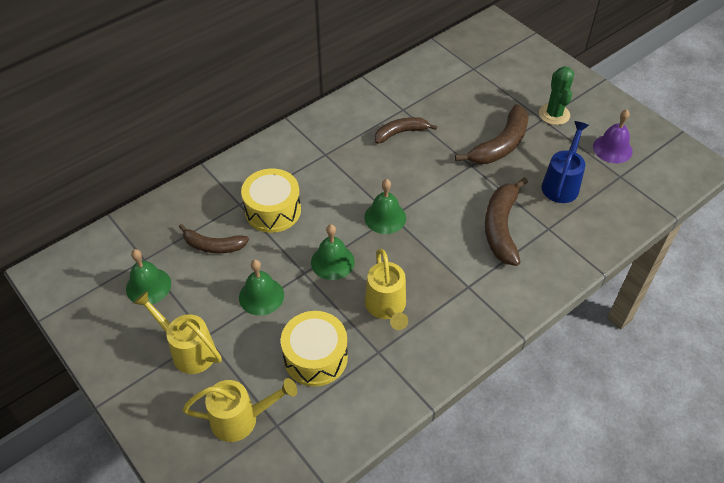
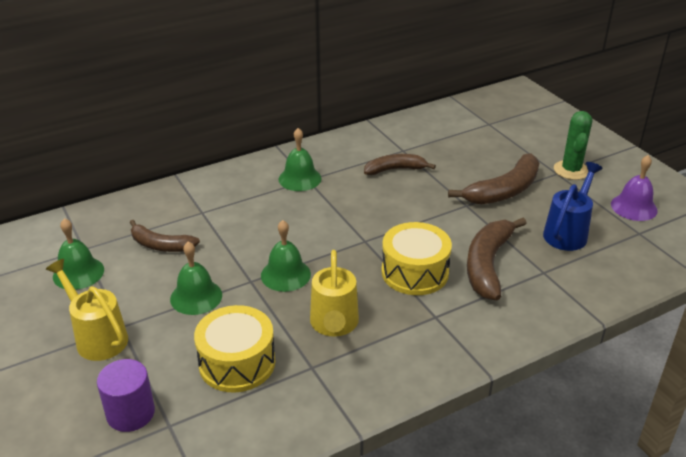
camera: 10 degrees right, 15 degrees down
yellow watering can [183,378,297,442] -> purple cylinder [97,359,155,432]
yellow drum [241,168,301,233] -> yellow drum moved to [381,222,452,295]
green bell [364,179,406,234] -> green bell moved to [279,128,321,191]

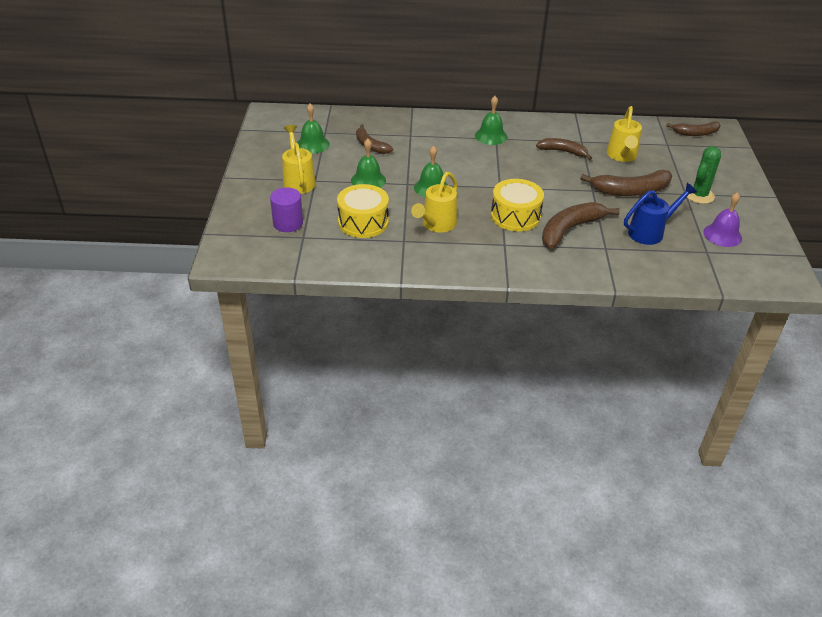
camera: 30 degrees right, 5 degrees up
none -> yellow watering can [607,106,642,162]
none -> brown banana [666,121,721,136]

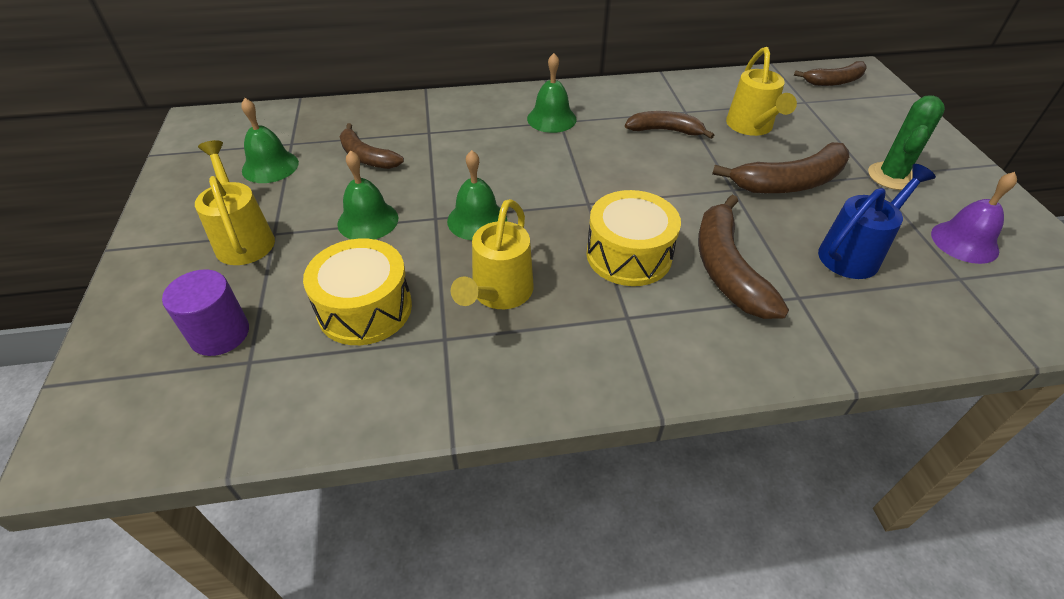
camera: 10 degrees left, 5 degrees up
brown banana [542,202,620,249] -> brown banana turned 45 degrees counterclockwise [698,195,789,319]

